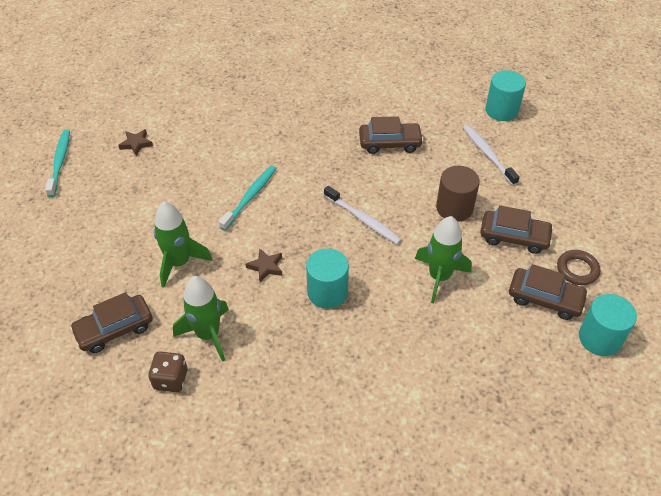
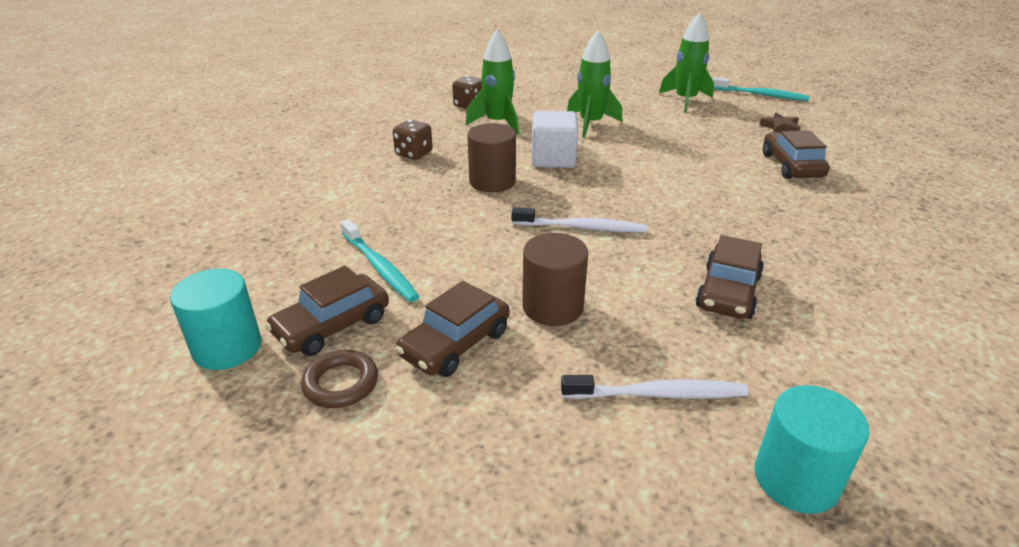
camera: 115 degrees right, 15 degrees down
brown car [70,292,153,353] -> brown car moved to [763,130,830,179]
turquoise toothbrush [219,165,277,231] -> turquoise toothbrush moved to [341,219,419,302]
brown star [246,248,282,282] -> white cube [532,111,578,168]
turquoise cylinder [306,248,349,309] -> brown cylinder [467,123,516,192]
white toothbrush [324,186,402,244] -> white toothbrush turned 150 degrees counterclockwise [512,207,647,233]
green rocket [415,216,472,303] -> green rocket moved to [659,12,714,113]
none -> brown dice [392,120,433,160]

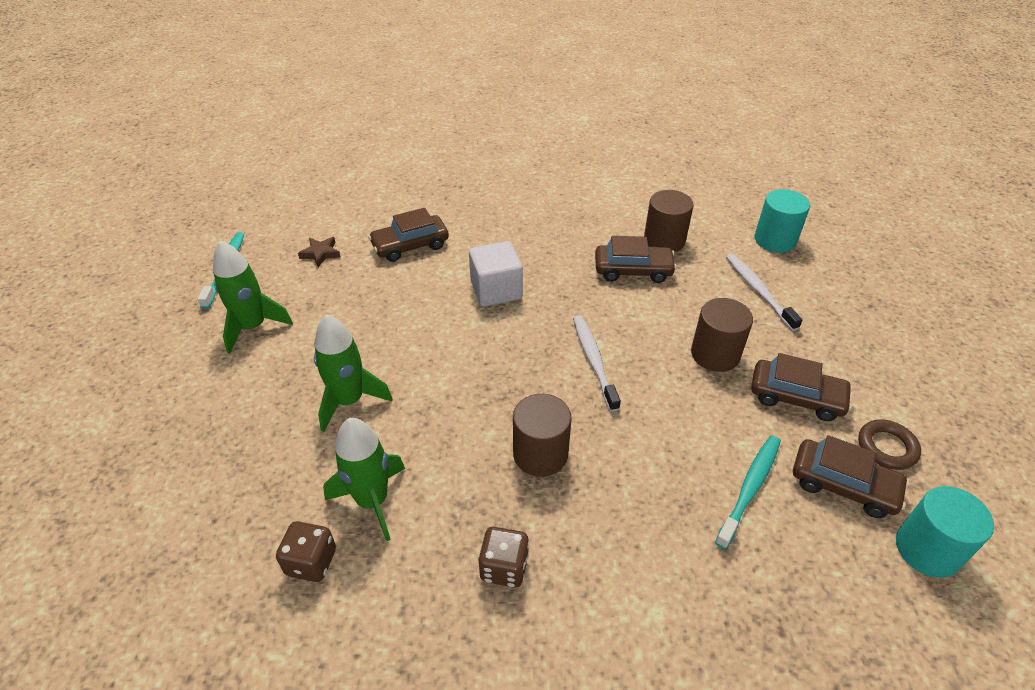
camera: 110 degrees left, 10 degrees up
white cube [532,111,578,168] -> white cube moved to [469,241,523,307]
none -> brown cylinder [644,190,693,252]

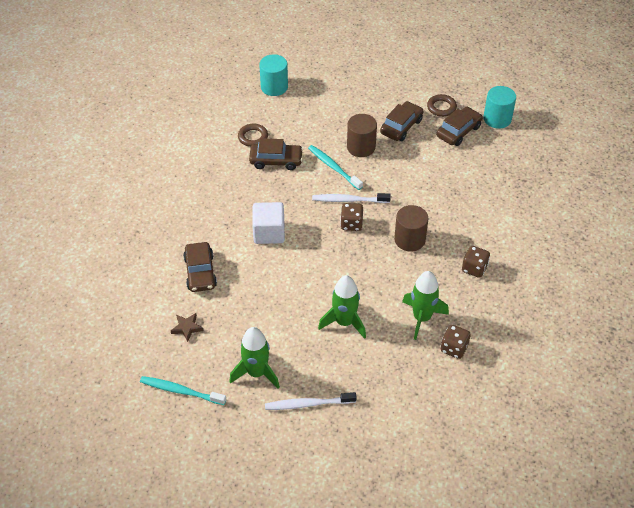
camera: 75 degrees left, 5 degrees up
brown car [595,236,677,283] -> brown car turned 75 degrees clockwise [249,138,303,170]
brown cylinder [644,190,693,252] -> brown ring [238,123,268,147]
turquoise toothbrush [715,435,781,549] -> turquoise toothbrush moved to [308,145,363,190]
white toothbrush [726,254,802,331] -> white toothbrush moved to [265,392,357,410]
none -> brown dice [340,203,363,231]

